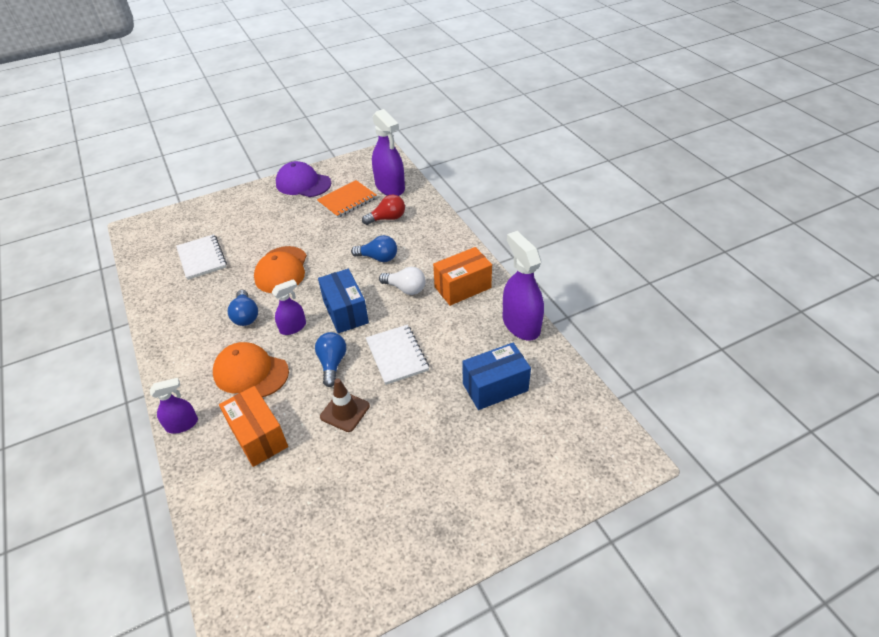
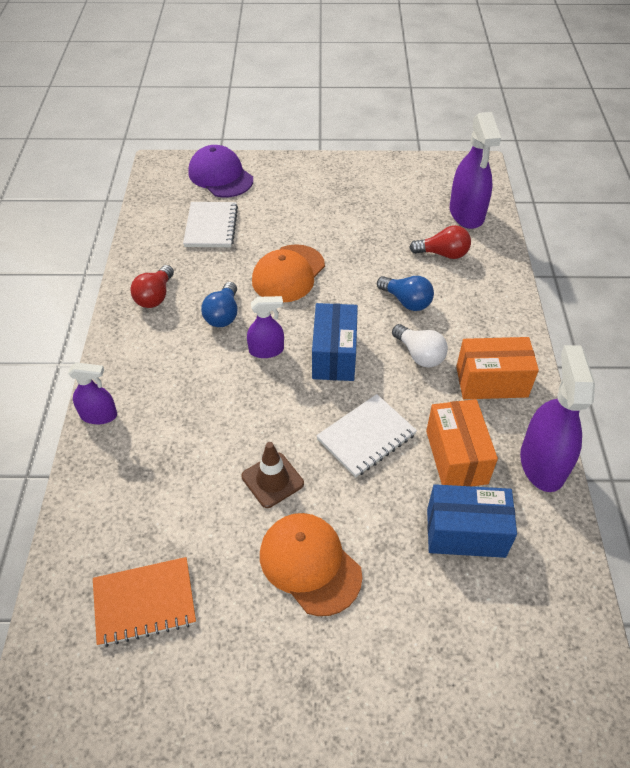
camera: 25 degrees right, 5 degrees up
orange cap [213,342,289,397] -> orange cap moved to [260,513,362,616]
orange box [219,386,288,467] -> orange box moved to [426,399,498,486]
purple cap [276,161,331,197] -> purple cap moved to [188,145,253,197]
blue light bulb [315,332,346,387] -> none
orange notebook [317,180,377,218] -> orange notebook moved to [93,557,196,647]
white notebook [366,325,429,385] -> white notebook turned 45 degrees clockwise [316,394,417,478]
none -> red light bulb [130,265,174,308]

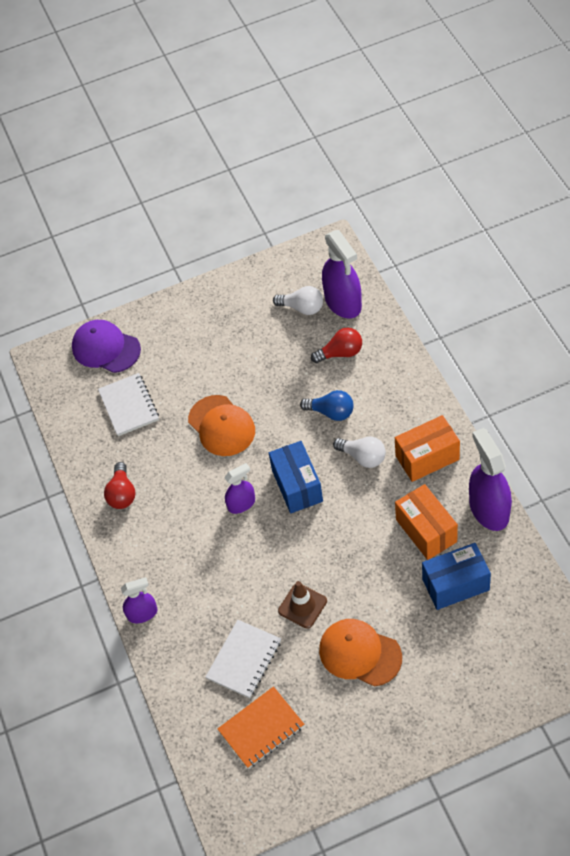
camera: 15 degrees left, 5 degrees up
blue light bulb [201,282,237,327] -> none
orange cap [252,244,325,302] -> orange cap turned 45 degrees counterclockwise [188,395,255,456]
white notebook [316,394,417,478] -> white notebook moved to [205,620,281,698]
none -> white light bulb [273,286,323,315]

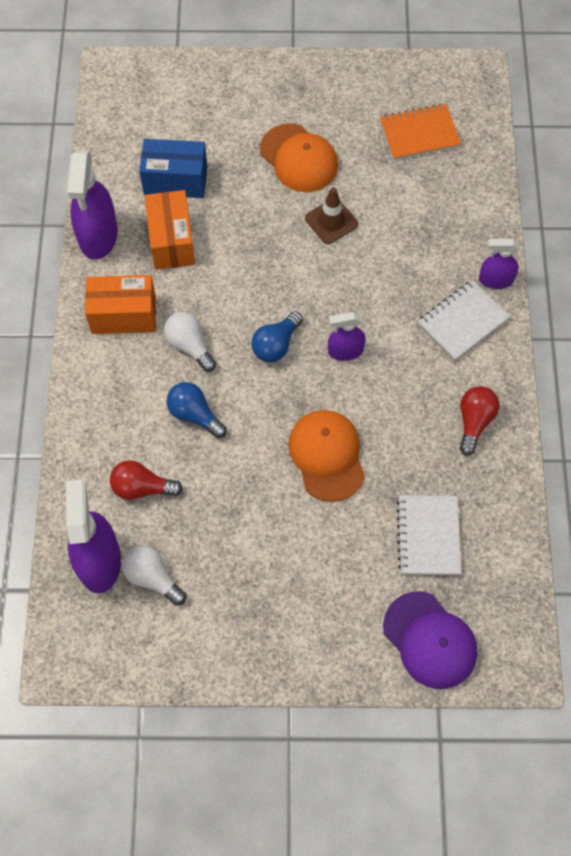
camera: 165 degrees left, 10 degrees up
white notebook [205,620,281,698] -> white notebook moved to [418,280,510,361]
blue box [269,441,323,513] -> blue light bulb [252,311,303,362]

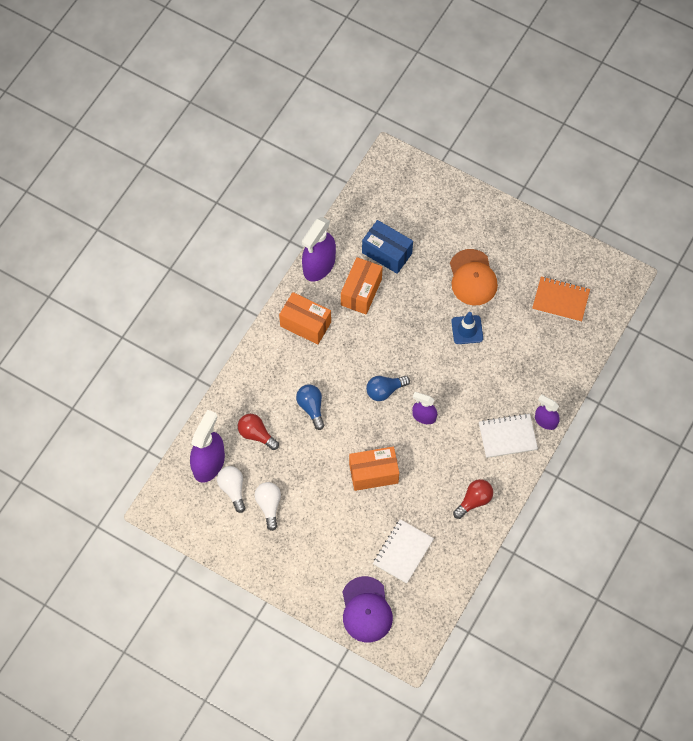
camera: 30 degrees right, 0 degrees up
white light bulb [164,312,216,372] -> white light bulb moved to [255,482,281,531]
orange cap [288,410,365,502] -> orange box [349,446,399,491]
brown traffic cone [305,187,358,244] -> blue traffic cone [451,312,483,344]

